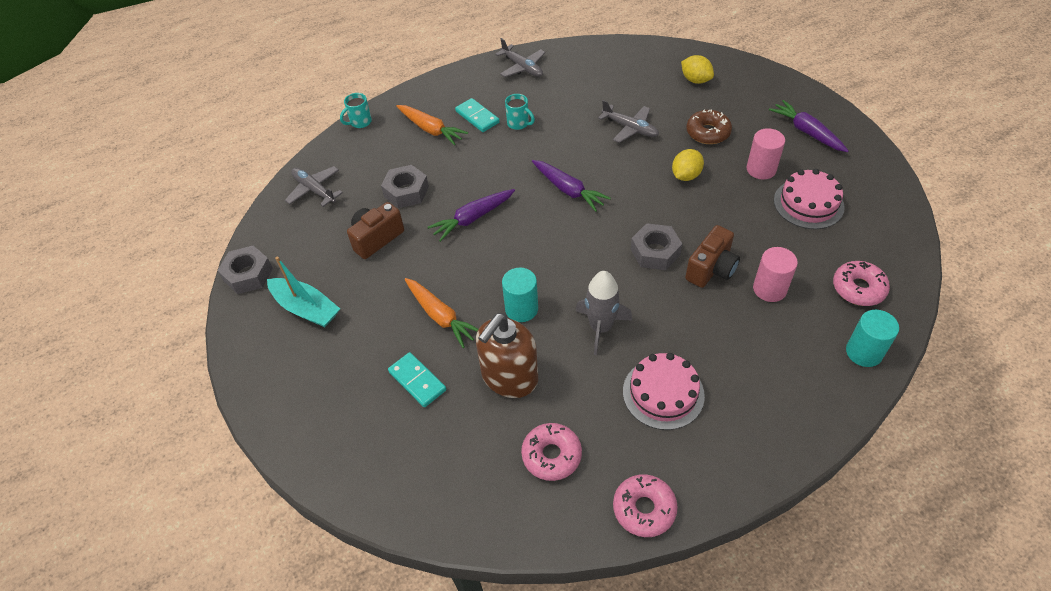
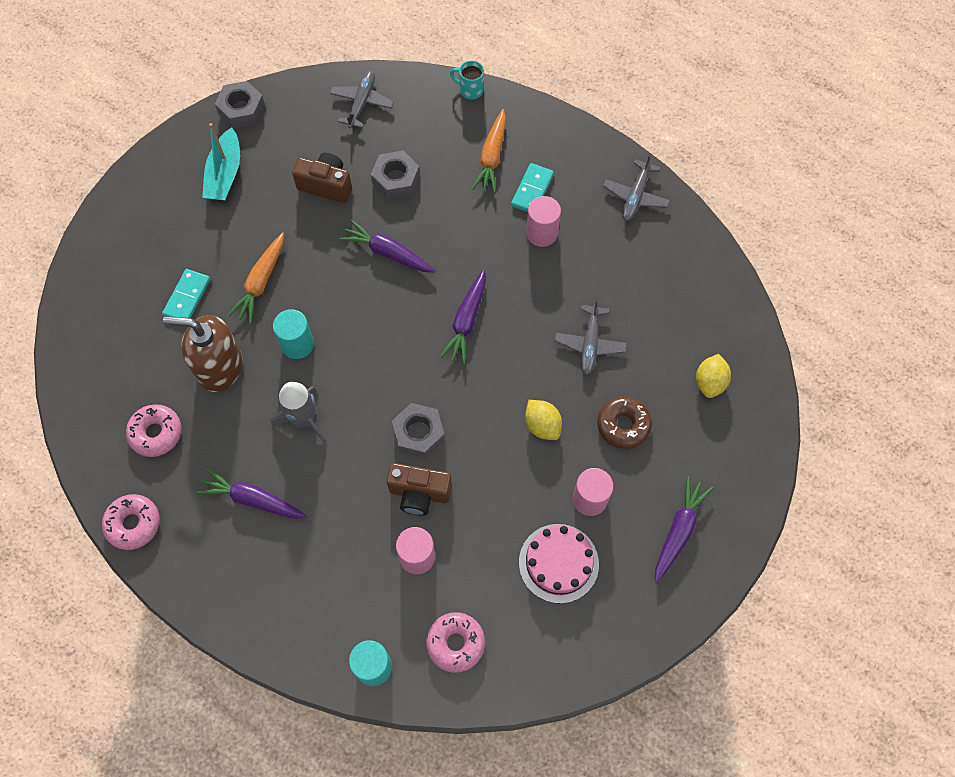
camera: 60 degrees right, 15 degrees up
turquoise mug [505,94,535,130] -> pink cylinder [526,196,561,247]
pink cake [623,353,705,430] -> purple carrot [196,468,307,518]
yellow lemon [672,149,704,181] -> yellow lemon turned 45 degrees clockwise [525,400,562,440]

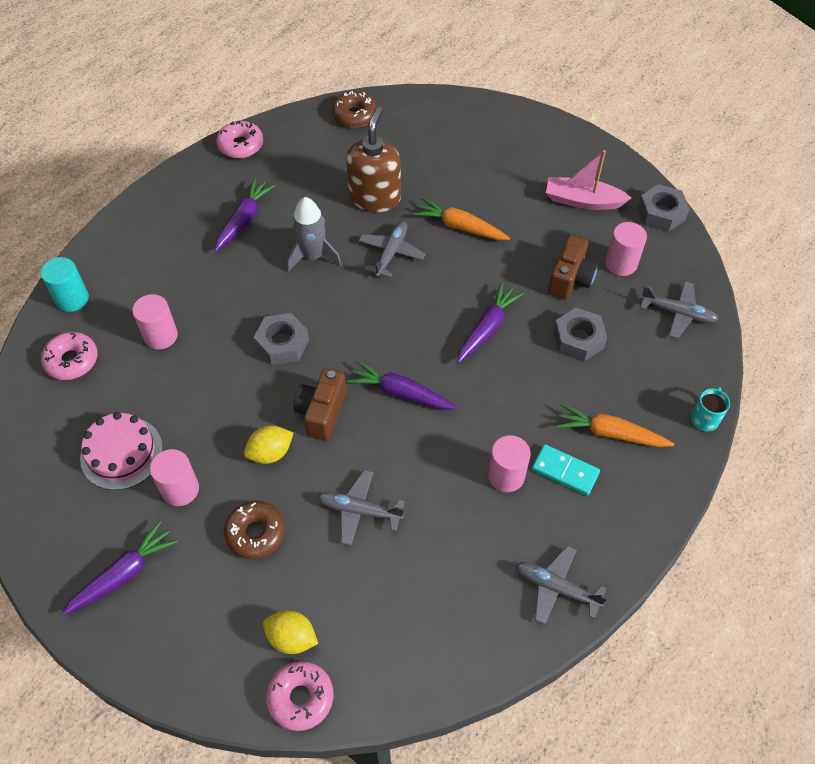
camera: 95 degrees right, 10 degrees down
pink donut [126,404,182,457] -> pink donut moved to [266,661,333,731]
turquoise domino [162,269,210,318] -> none
turquoise boat [202,123,240,201] -> pink boat [546,150,631,210]
turquoise cylinder [273,309,314,359] -> grey plane [358,221,425,278]
brown camera [387,463,452,515] -> brown camera moved to [293,369,347,441]
purple carrot [655,476,713,583] -> purple carrot turned 75 degrees counterclockwise [61,521,178,616]
none -> brown donut [332,91,378,128]
none -> pink cylinder [605,222,647,276]

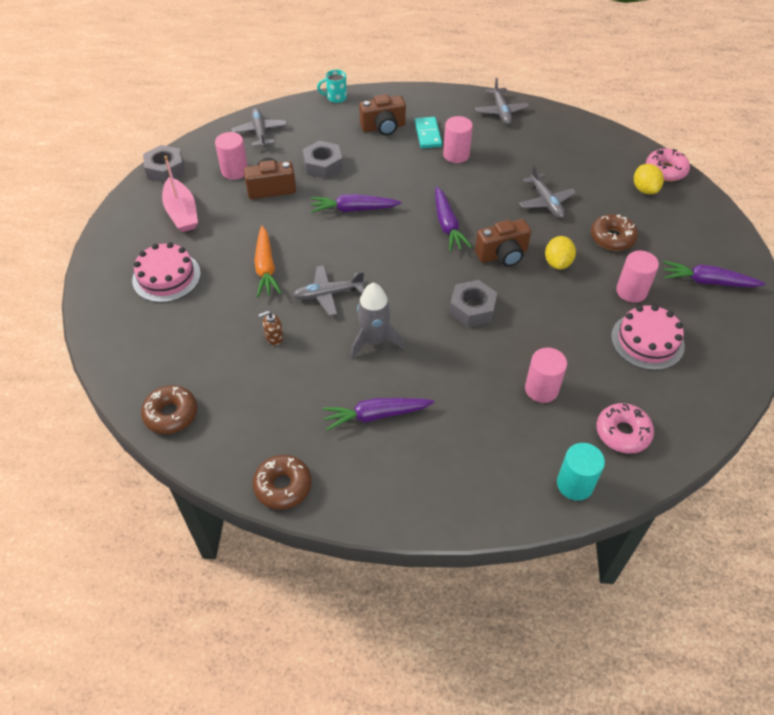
camera: 125 degrees left, 5 degrees down
pink donut [216,121,263,158] -> brown donut [253,455,312,510]
yellow lemon [244,426,293,464] -> yellow lemon turned 75 degrees clockwise [545,236,576,269]
brown soap dispenser [346,107,401,212] -> brown soap dispenser [259,311,284,345], size x0.40
orange carrot [556,404,674,447] -> brown camera [359,94,406,135]
none -> pink cake [132,242,201,303]

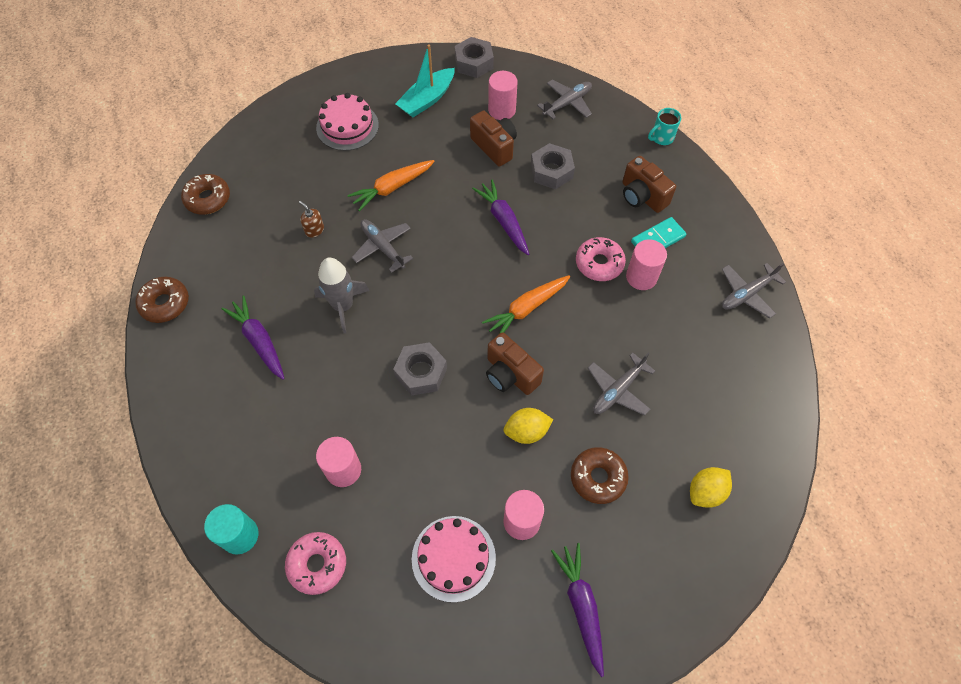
camera: 65 degrees right, 10 degrees up
pink boat [162,156,198,232] -> turquoise boat [395,44,455,117]
turquoise mug [317,70,347,103] -> turquoise mug turned 90 degrees counterclockwise [648,108,681,145]
purple carrot [435,187,472,252] -> orange carrot [482,275,570,334]
pink donut [646,149,690,181] -> pink donut moved to [576,237,626,281]

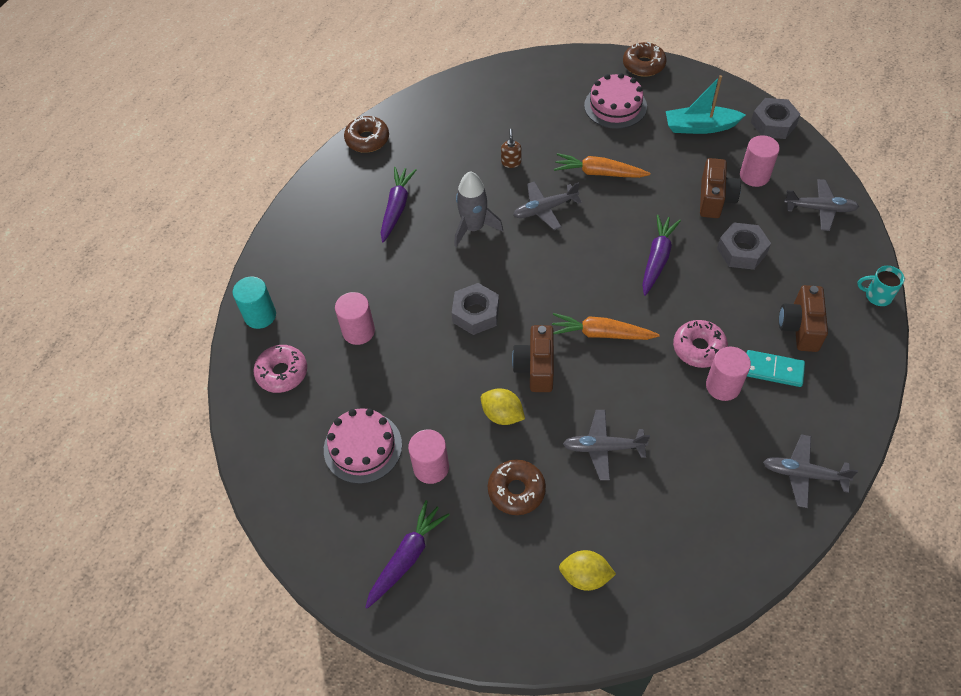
camera: 50 degrees right, 5 degrees down
brown donut [181,174,230,214] -> brown donut moved to [623,42,666,77]
grey plane [352,219,413,273] -> grey plane turned 120 degrees counterclockwise [513,181,582,230]

